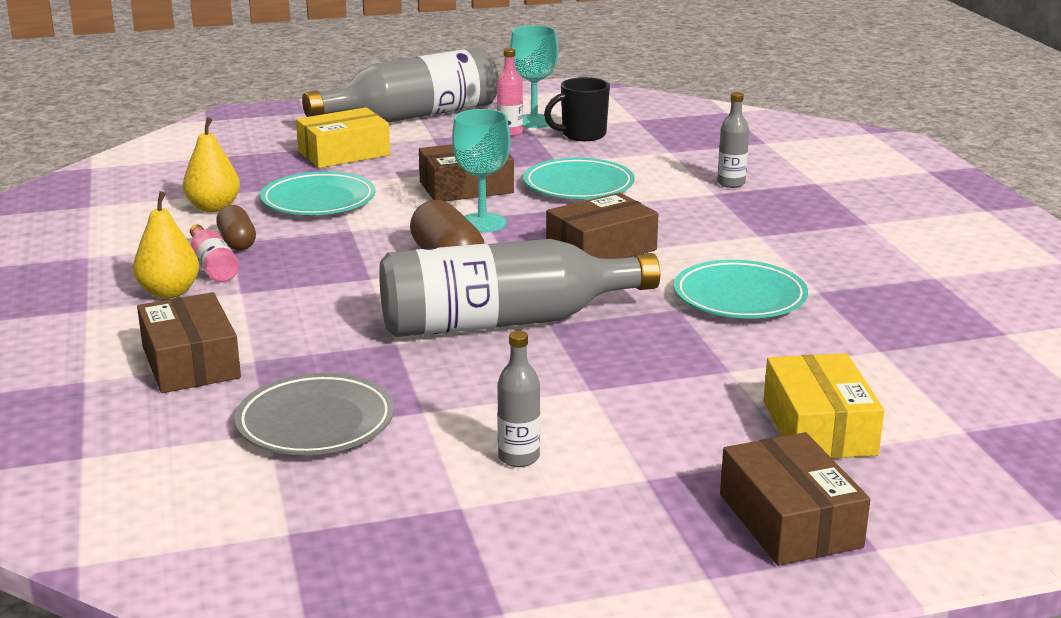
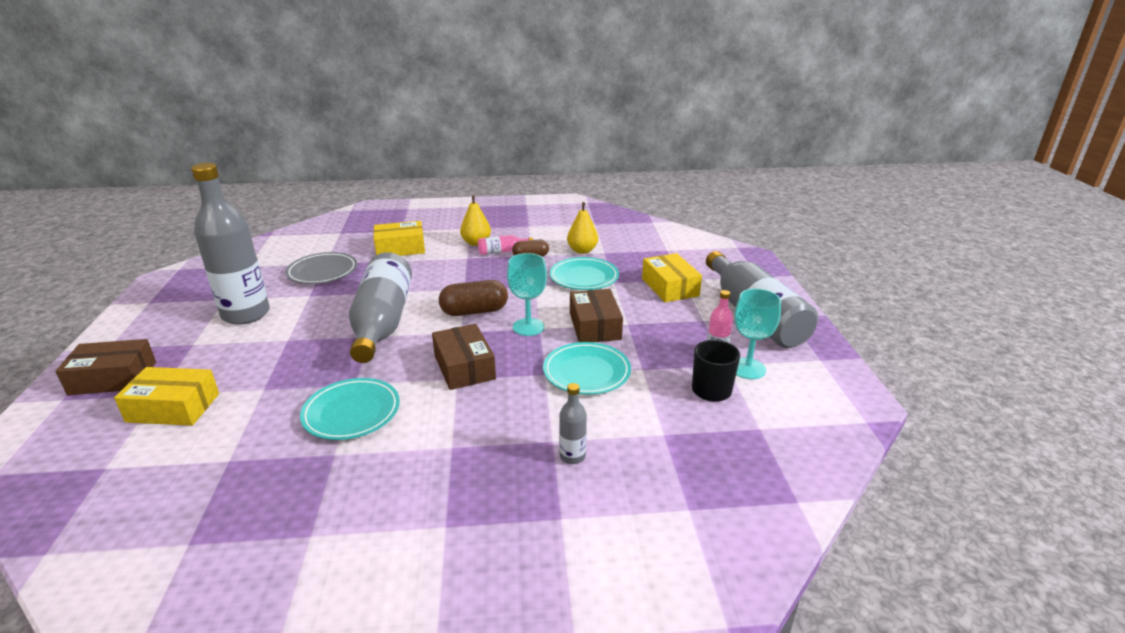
camera: 100 degrees right, 5 degrees up
brown box [137,292,241,393] -> yellow box [374,221,425,256]
grey bottle [497,331,540,467] -> grey bottle [191,163,270,325], size x2.37

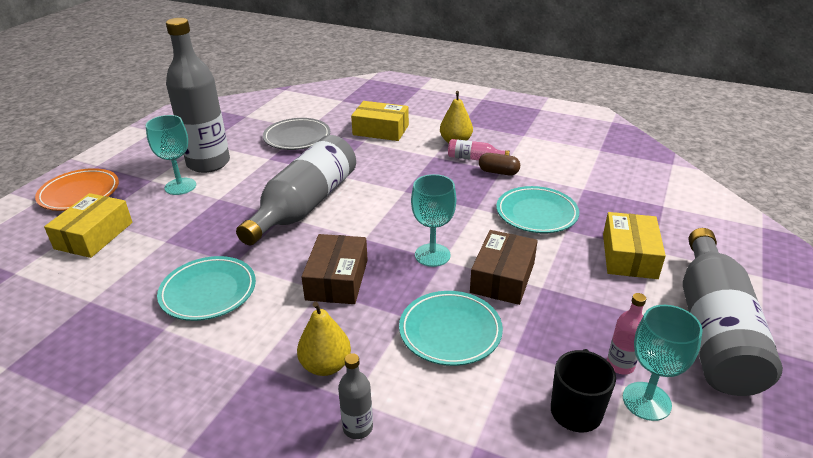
camera: 30 degrees right, 5 degrees up
brown box [55,339,156,395] -> orange plate [35,168,119,211]
yellow box [114,367,219,426] -> yellow box turned 75 degrees clockwise [44,193,132,258]
brown capsule [439,280,508,316] -> none
yellow pear [567,202,598,254] -> yellow pear moved to [297,302,351,376]
none -> turquoise goblet [146,115,196,195]

